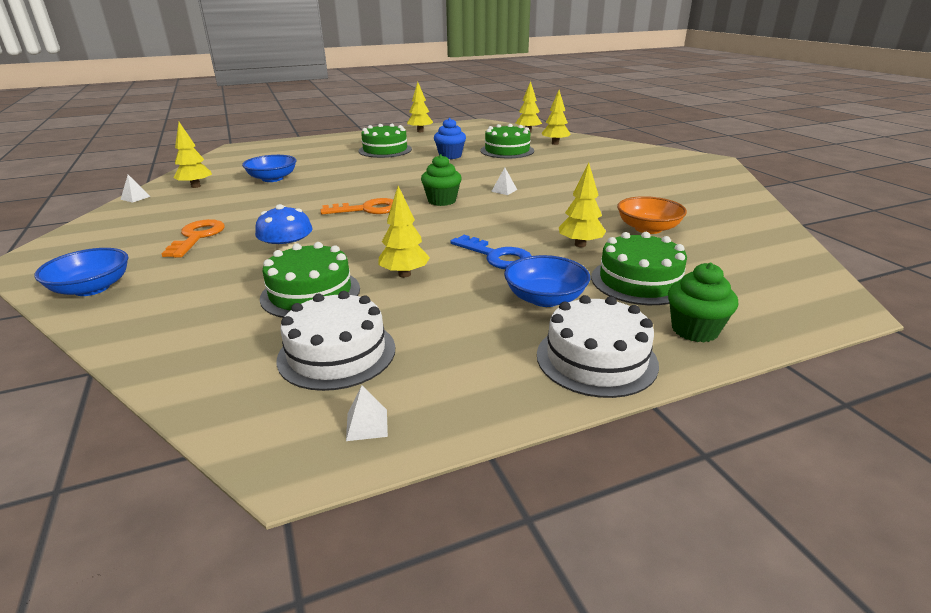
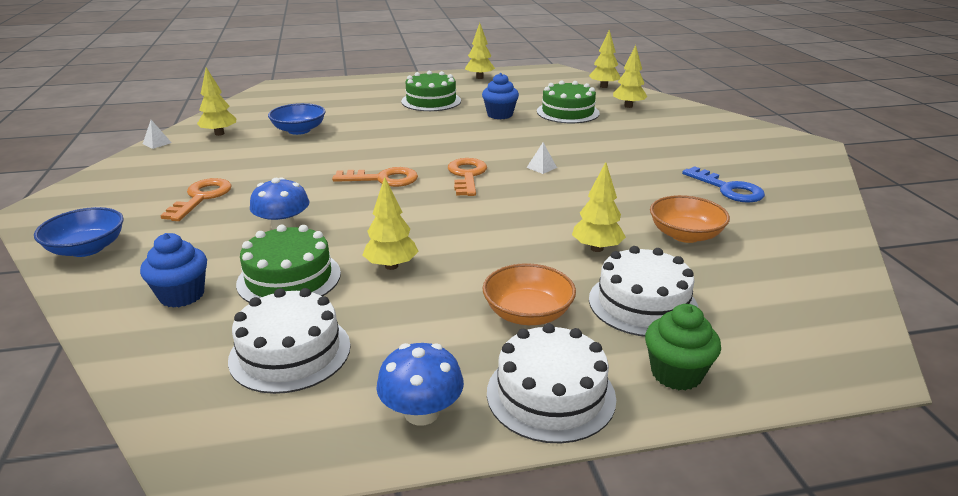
camera: 10 degrees right, 0 degrees up
white pyramid [346,385,388,441] -> none
green cupcake [421,154,462,206] -> orange key [448,158,487,196]
blue key [451,235,532,269] -> blue key moved to [682,166,765,203]
blue bowl [504,255,590,307] -> orange bowl [483,263,576,325]
green cake [591,232,687,305] -> white cake [589,246,698,337]
none -> blue cupcake [140,233,207,308]
none -> blue mushroom [376,343,464,426]

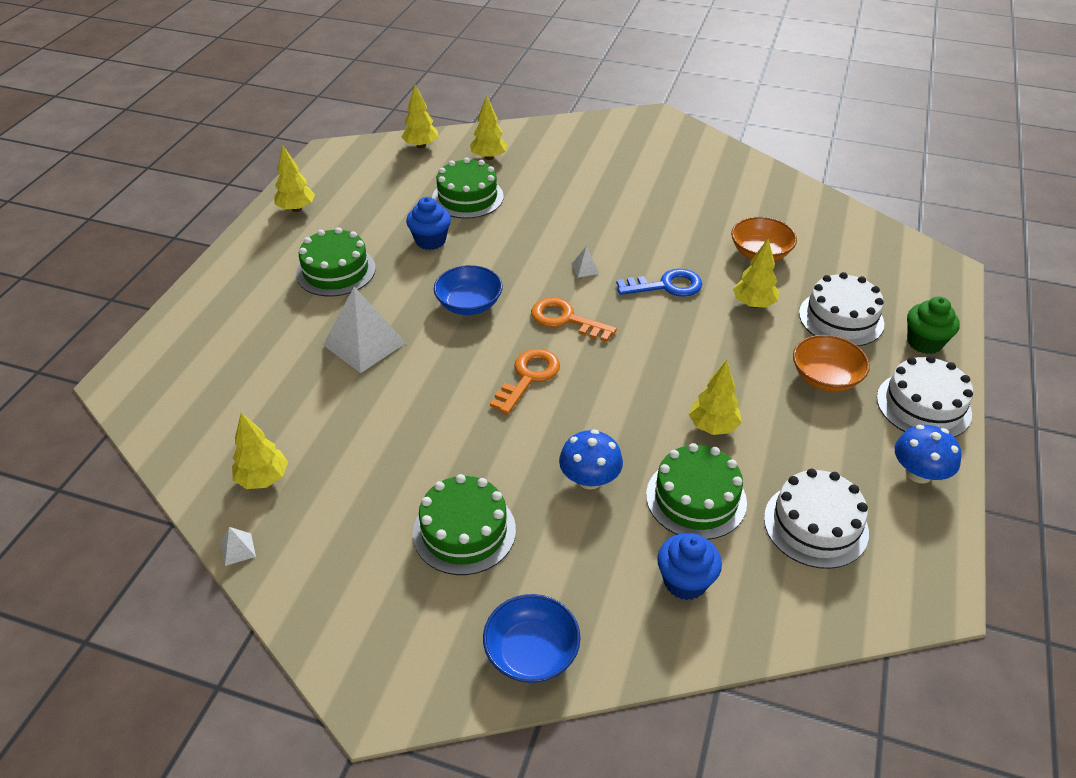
camera: 60 degrees left, 15 degrees up
orange key [160,178,232,221] -> green cake [413,474,516,575]
blue bowl [268,103,326,135] -> blue bowl moved to [434,265,503,315]
blue key [682,166,765,203] -> blue key moved to [617,269,702,297]
none -> white pyramid [323,287,406,373]

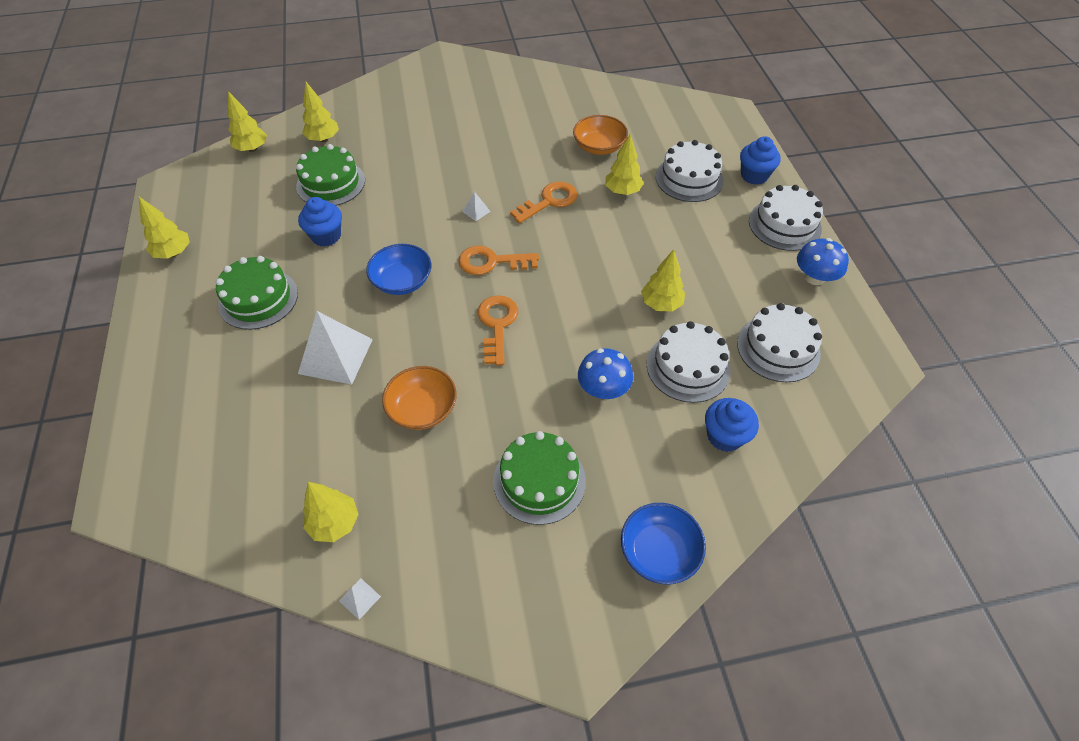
camera: 30 degrees left, 10 degrees up
blue key [617,269,702,297] -> orange key [510,182,577,223]
green cake [646,443,747,540] -> white cake [647,321,731,403]
orange bowl [793,335,870,392] -> orange bowl moved to [382,366,457,430]
green cupcake [907,296,960,354] -> blue cupcake [740,136,781,185]

